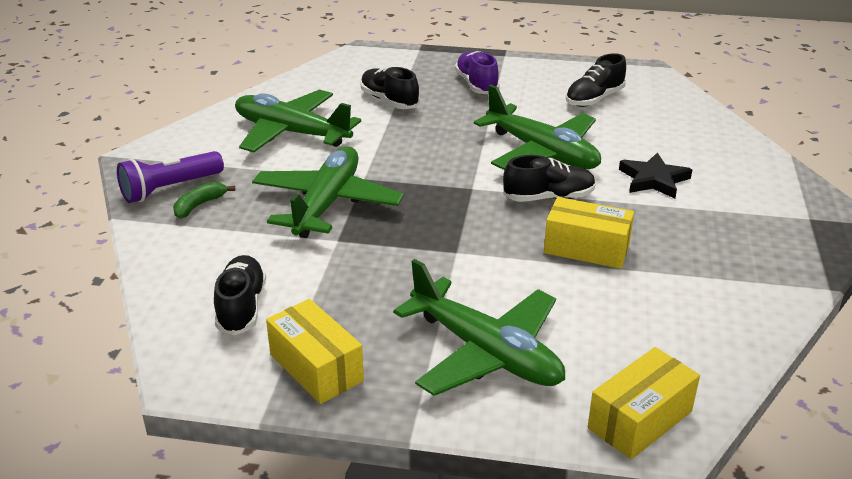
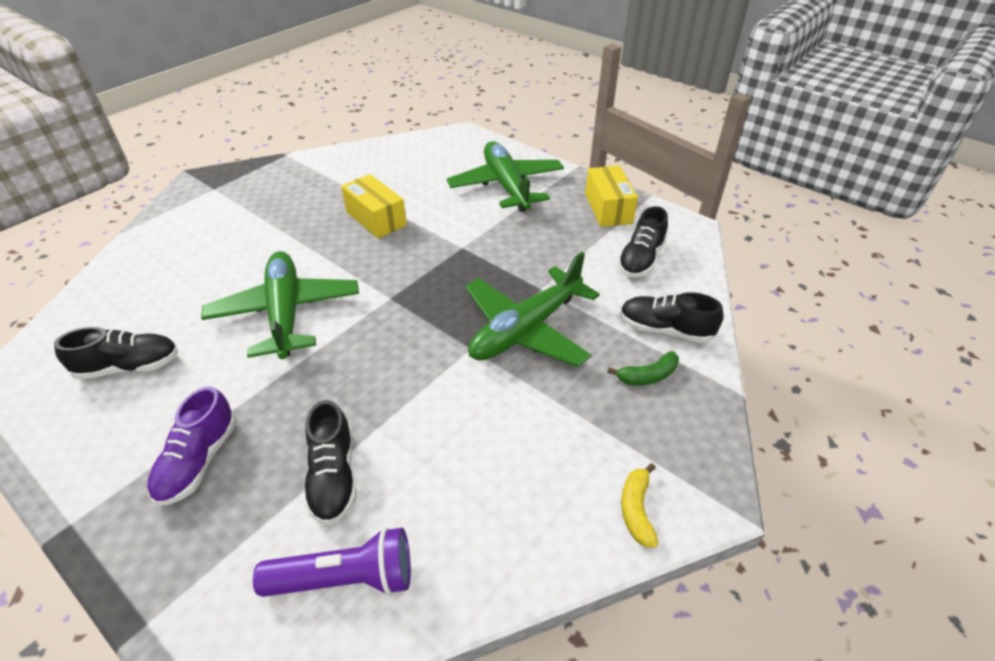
camera: 150 degrees left, 10 degrees up
purple flashlight [117,151,224,203] -> purple flashlight moved to [253,527,411,597]
green plane [235,90,361,152] -> none
black shoe [503,155,596,202] -> black shoe moved to [620,292,723,343]
yellow box [588,347,700,460] -> none
black star [619,152,692,198] -> none
none -> yellow banana [621,463,659,548]

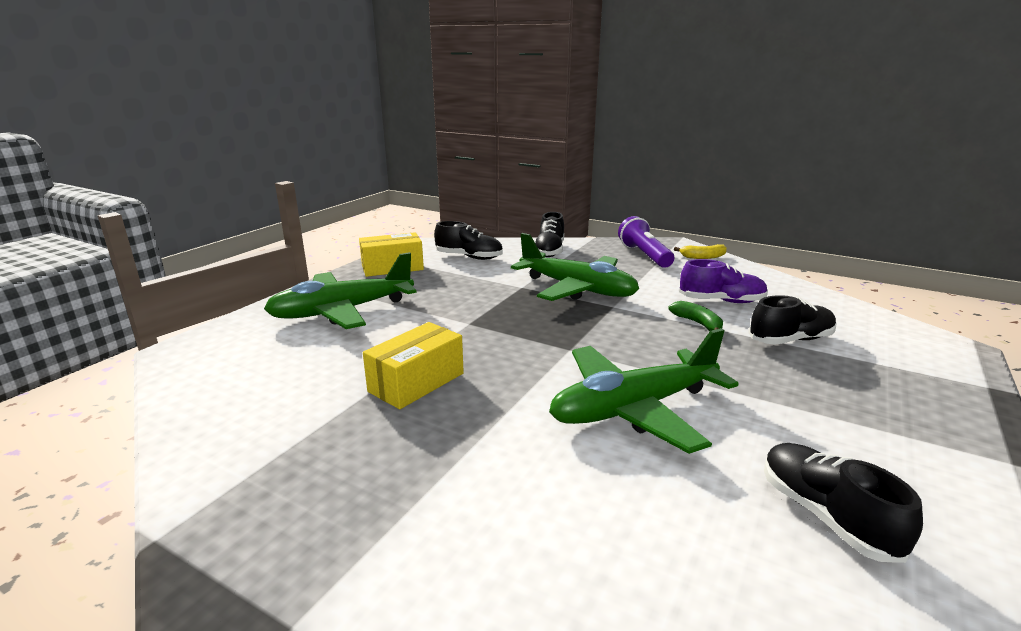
camera: 100 degrees left, 20 degrees down
purple shoe [147,386,236,506] -> purple shoe moved to [679,259,768,303]
purple flashlight [253,527,411,597] -> purple flashlight moved to [618,216,674,268]
green banana [607,351,679,385] -> green banana moved to [668,301,723,331]

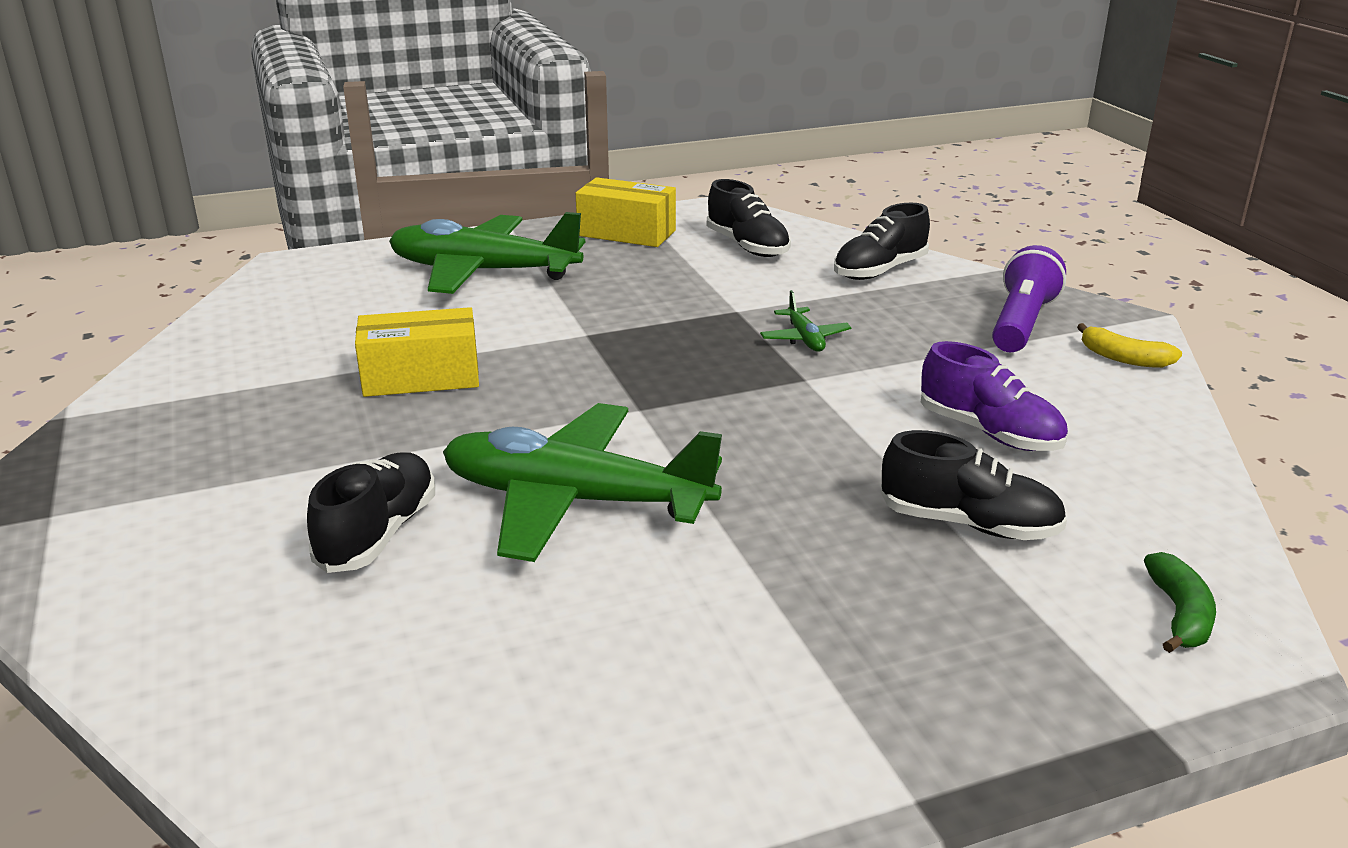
camera: 40 degrees right, 5 degrees up
green plane [511,233,639,301] -> green plane [760,290,852,352], size x0.41
green banana [668,301,723,331] -> green banana moved to [1144,552,1216,653]
black shoe [764,443,923,563] -> black shoe moved to [307,452,435,573]

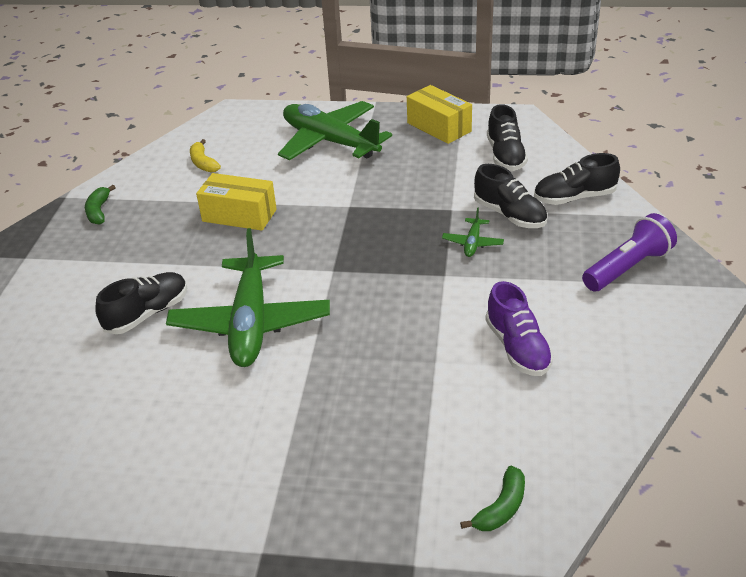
camera: 30 degrees right, 10 degrees up
green plane [443,403,722,562] -> green plane turned 135 degrees counterclockwise [166,228,330,367]
black shoe [880,430,1067,540] -> black shoe moved to [474,164,547,228]
yellow banana [1077,323,1182,368] -> yellow banana moved to [190,139,221,173]
none -> green banana [85,185,116,225]

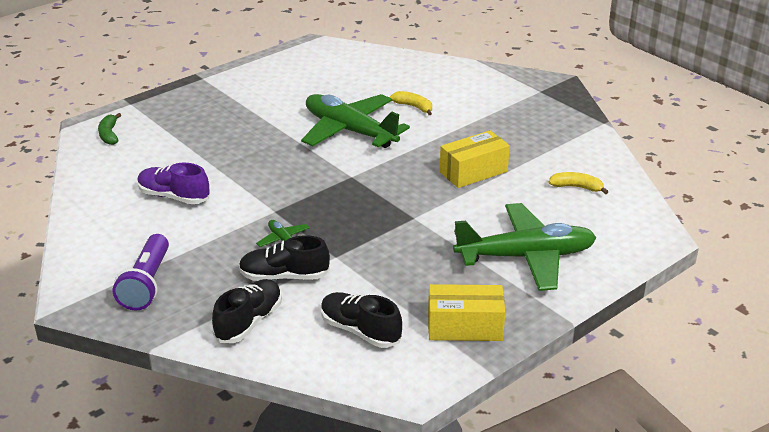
camera: 130 degrees right, 5 degrees down
green banana [85,185,116,225] -> none
black shoe [95,272,187,334] -> yellow banana [390,91,432,115]

